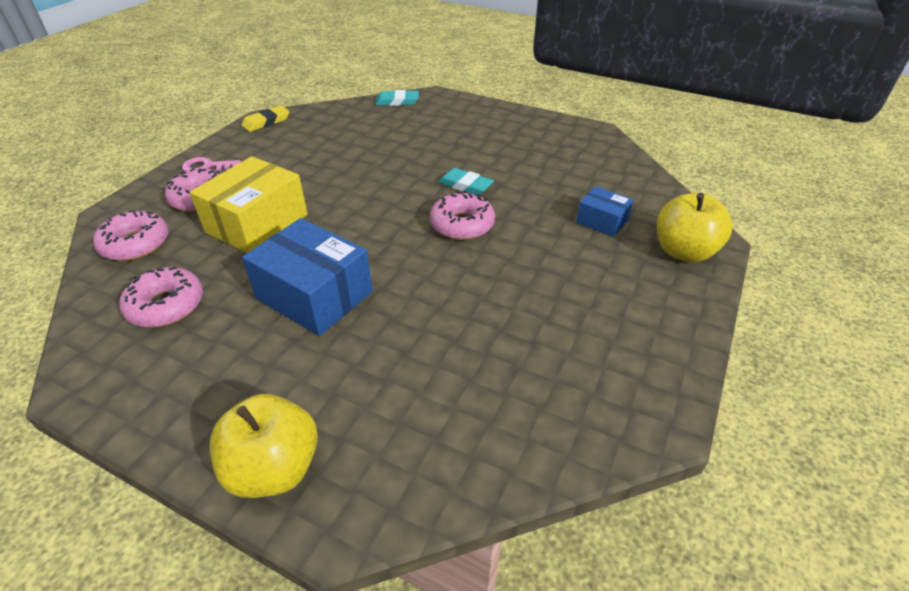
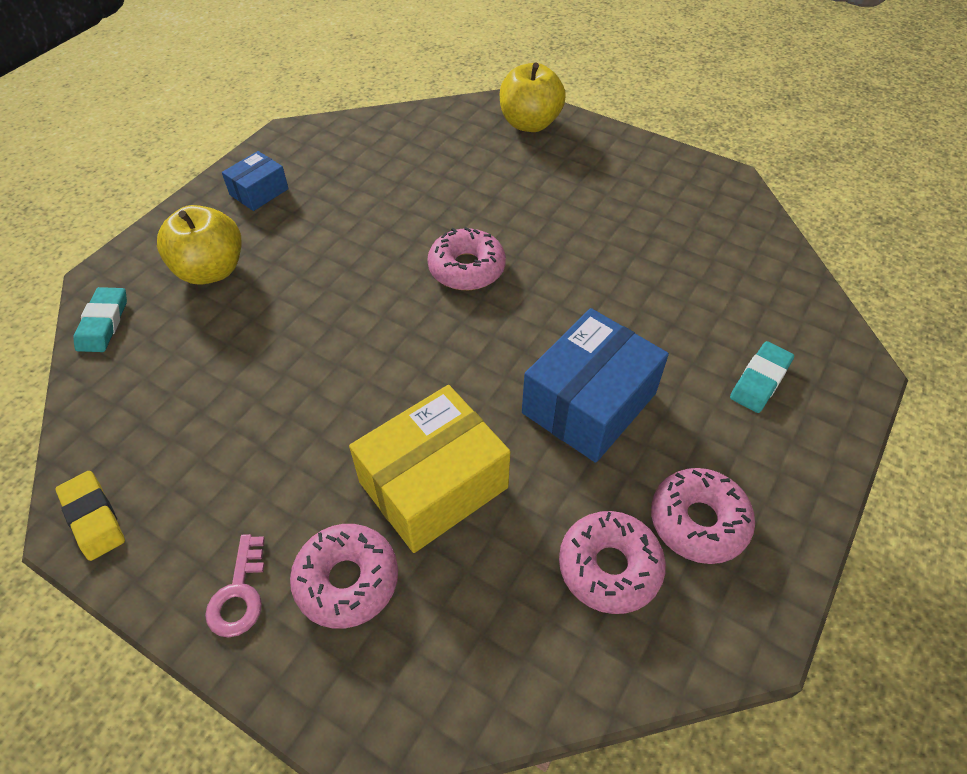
camera: 85 degrees left, 10 degrees up
pink donut [93,210,169,261] -> pink donut moved to [651,468,755,564]
yellow box [190,156,308,253] -> yellow box turned 75 degrees counterclockwise [349,385,510,553]
yellow apple [210,394,318,498] -> yellow apple moved to [157,205,241,285]
turquoise eraser [438,168,494,195] -> turquoise eraser moved to [730,341,794,413]
blue box [576,186,633,237] -> blue box moved to [222,151,289,211]

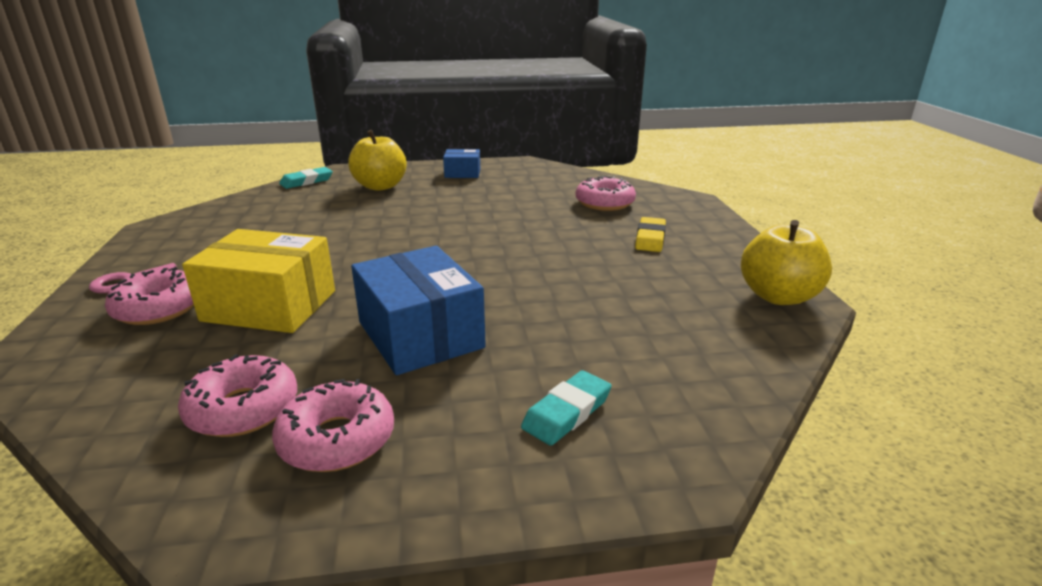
camera: 50 degrees right, 25 degrees down
yellow eraser [56,471,125,561] -> yellow eraser moved to [635,217,666,252]
pink donut [428,227,506,290] -> pink donut moved to [575,176,636,211]
yellow apple [500,63,566,132] -> yellow apple moved to [741,220,832,305]
blue box [522,308,669,463] -> blue box turned 60 degrees clockwise [351,246,486,375]
turquoise eraser [730,341,794,413] -> turquoise eraser turned 45 degrees counterclockwise [521,370,612,446]

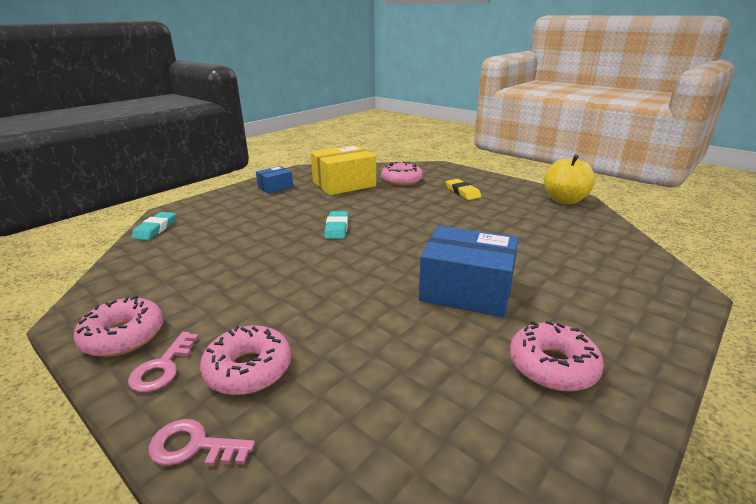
camera: 40 degrees left, 0 degrees up
pink donut [178,354,297,437] -> pink donut moved to [74,295,164,357]
yellow box [182,229,335,333] -> yellow box moved to [311,145,376,195]
yellow apple [348,130,407,191] -> none
turquoise eraser [521,370,612,446] -> turquoise eraser moved to [324,211,348,239]
none -> pink key [149,419,255,466]

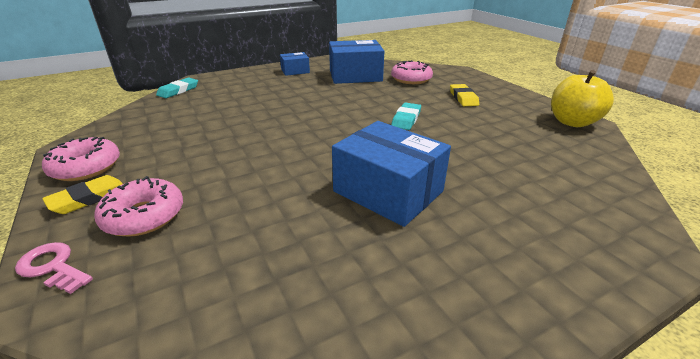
camera: 20 degrees right, 5 degrees up
pink key [128,332,199,393] -> yellow eraser [42,175,123,214]
yellow box [311,145,376,195] -> blue box [329,40,384,84]
turquoise eraser [324,211,348,239] -> turquoise eraser moved to [391,102,421,130]
pink donut [510,321,604,391] -> none

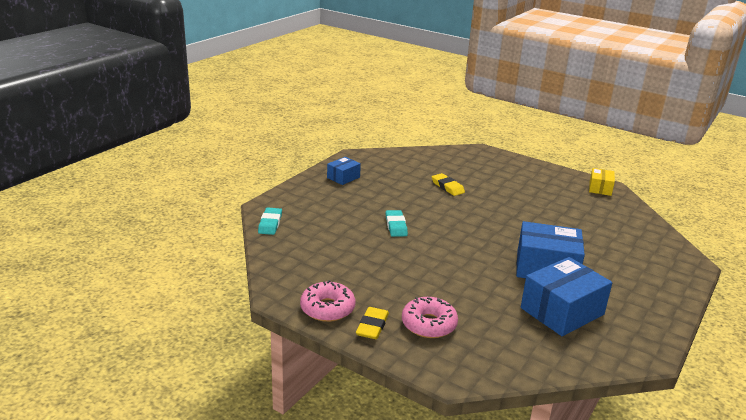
camera: 30 degrees left, 5 degrees down
pink key [15,242,93,294] -> none
blue box [329,40,384,84] -> blue box moved to [521,257,612,336]
pink donut [391,60,433,84] -> none
turquoise eraser [391,102,421,130] -> turquoise eraser moved to [386,210,408,237]
yellow eraser [450,84,479,106] -> yellow eraser moved to [432,173,465,196]
yellow apple [551,70,614,127] -> yellow box [589,168,615,196]

